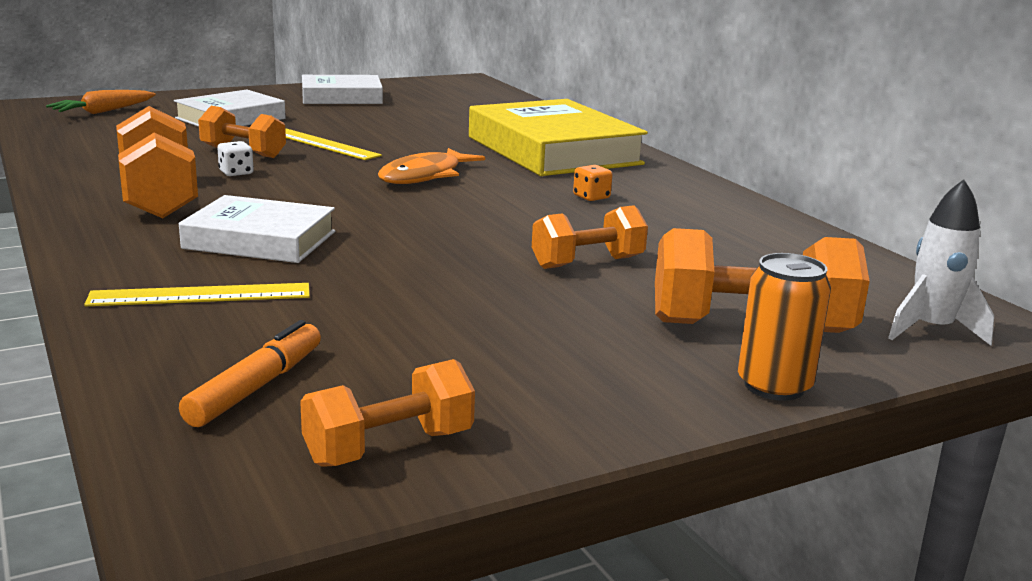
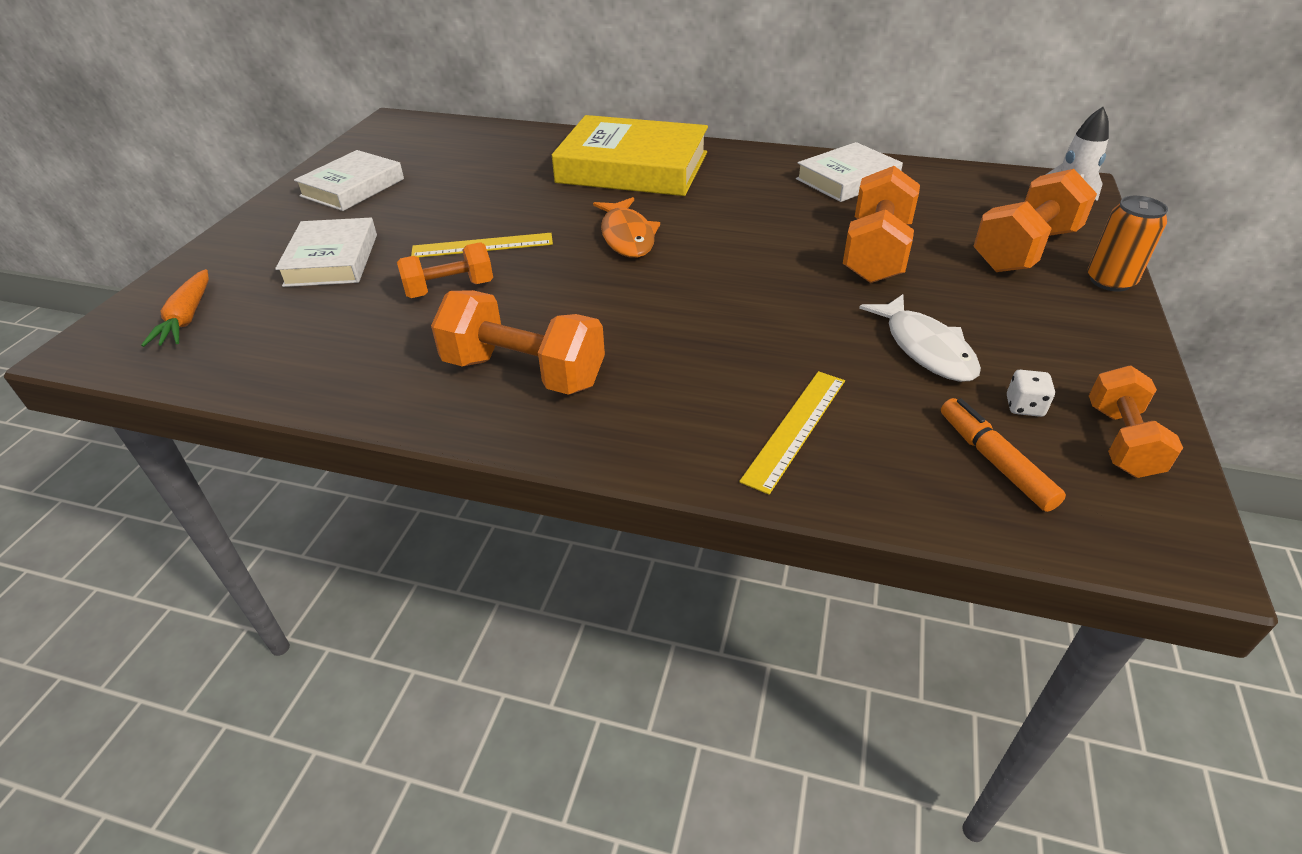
camera: 45 degrees left, 20 degrees up
white book [179,195,335,263] -> white book moved to [796,142,903,202]
white dice [217,141,254,176] -> white dice moved to [1007,370,1055,417]
orange dumbbell [532,205,648,269] -> orange dumbbell [843,166,920,283], size x1.57
orange dice [573,165,612,201] -> none
none -> white fish [859,294,981,382]

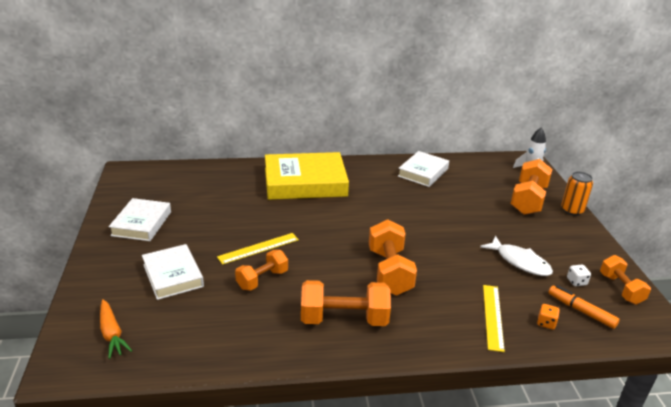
camera: 25 degrees left, 10 degrees down
orange fish [593,197,660,258] -> none
orange dumbbell [843,166,920,283] -> orange dumbbell moved to [369,219,417,295]
none -> orange dice [537,304,560,330]

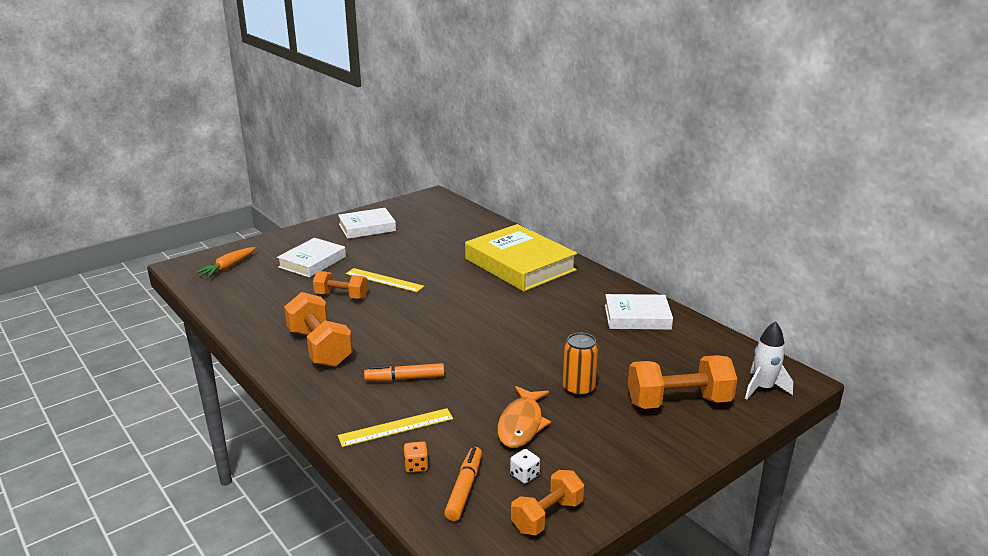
camera: 60 degrees right, 5 degrees down
orange dumbbell [369,219,417,295] -> none
white fish [480,236,553,276] -> orange fish [497,386,551,448]
orange can [561,172,593,216] -> orange can moved to [563,333,598,396]
none -> orange marker [364,363,445,381]

